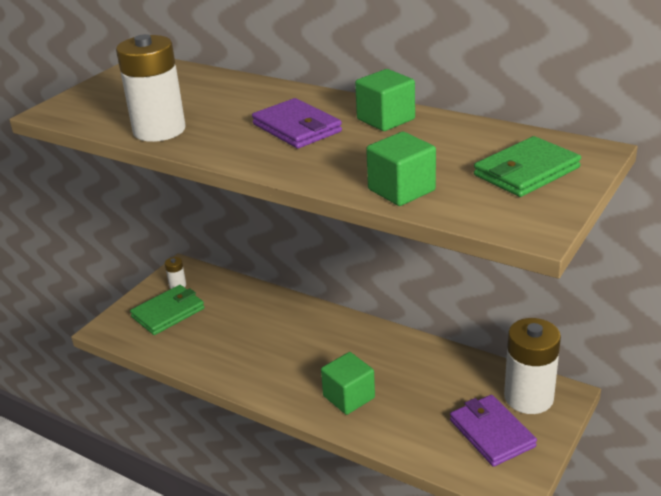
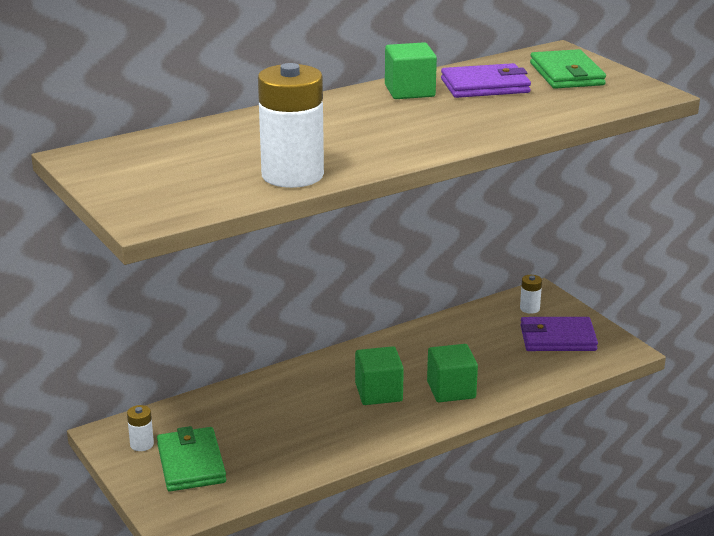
camera: 65 degrees left, 5 degrees down
purple wallet [252,98,342,149] -> purple wallet moved to [441,63,531,98]
green cube [366,132,436,206] -> green cube moved to [355,346,404,405]
white battery [504,318,561,414] -> white battery [520,275,542,314], size x0.43

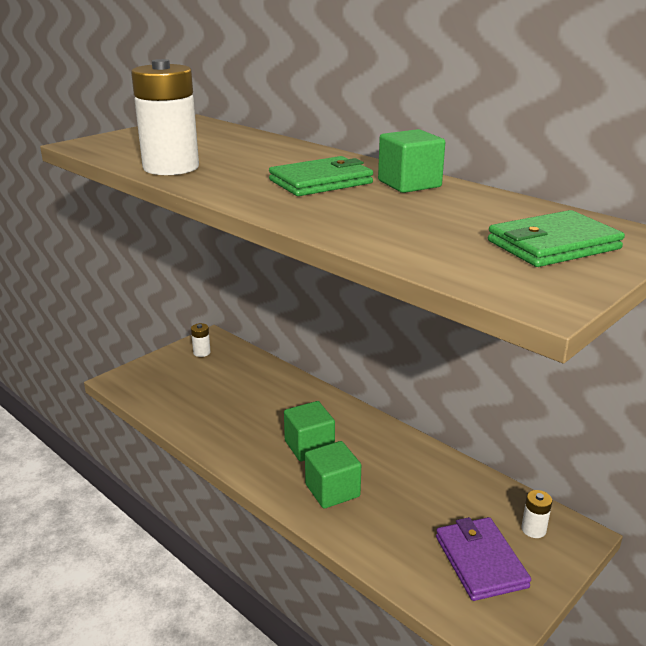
camera: 75 degrees right, 0 degrees up
green wallet [157,426,226,492] -> green wallet moved to [269,156,373,196]
purple wallet [441,63,531,98] -> none

